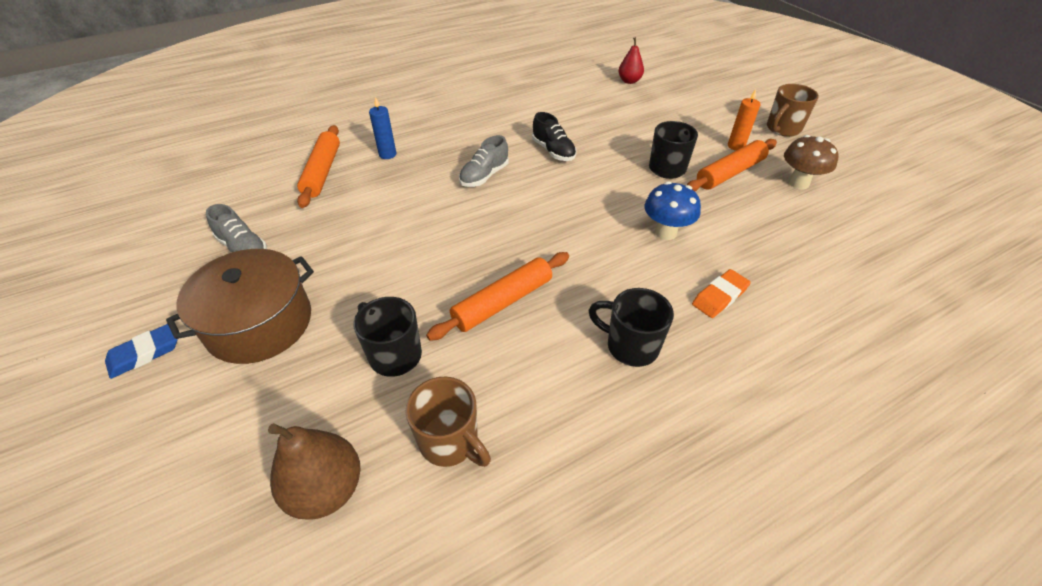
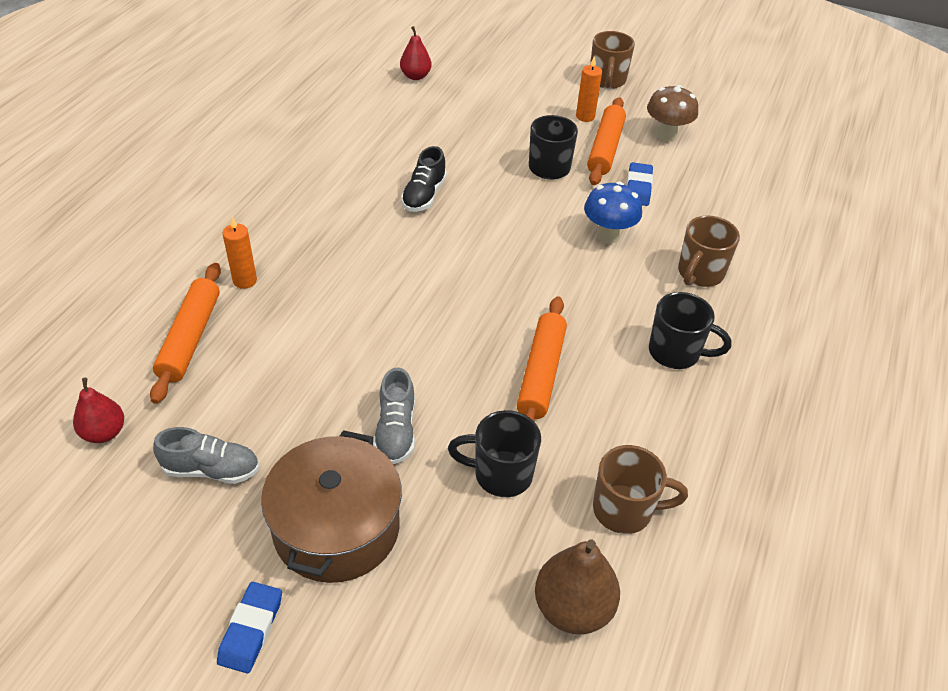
camera: 40 degrees left, 0 degrees up
orange rolling pin [297,125,340,208] -> orange rolling pin turned 45 degrees clockwise [150,263,221,404]
blue candle [369,97,396,159] -> orange candle [223,217,257,289]
grey shoe [459,135,509,187] -> grey shoe moved to [373,367,415,464]
black shoe [532,112,577,161] -> black shoe turned 90 degrees clockwise [401,146,447,212]
black mug [589,288,674,367] -> black mug turned 150 degrees counterclockwise [649,292,731,369]
orange eraser [692,269,751,318] -> brown mug [678,216,740,287]
none -> red pear [73,378,124,443]
none -> blue eraser [626,162,653,206]

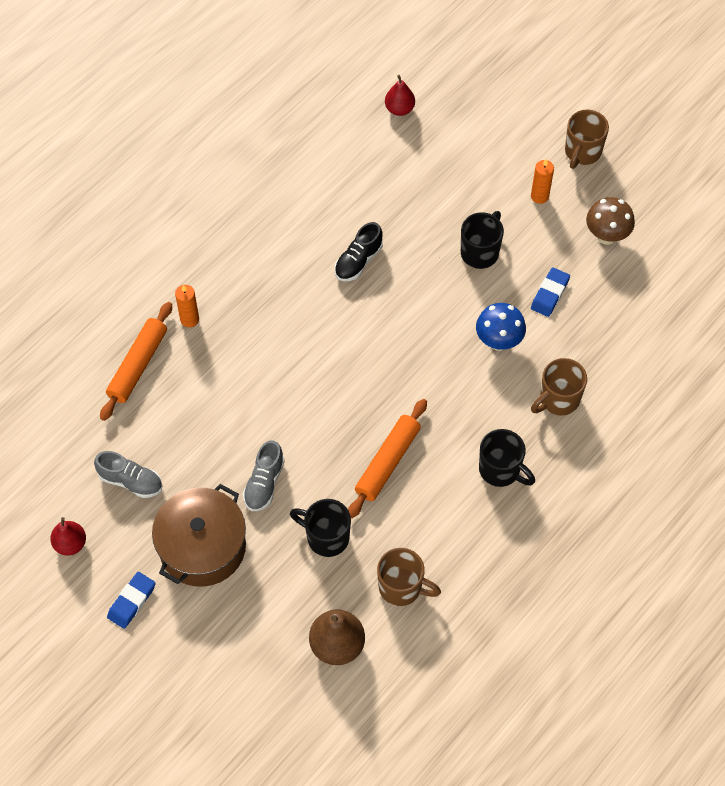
camera: 20 degrees right, 15 degrees up
red pear [73,378,124,443] -> red pear moved to [50,517,86,555]
orange rolling pin [587,97,626,185] -> none

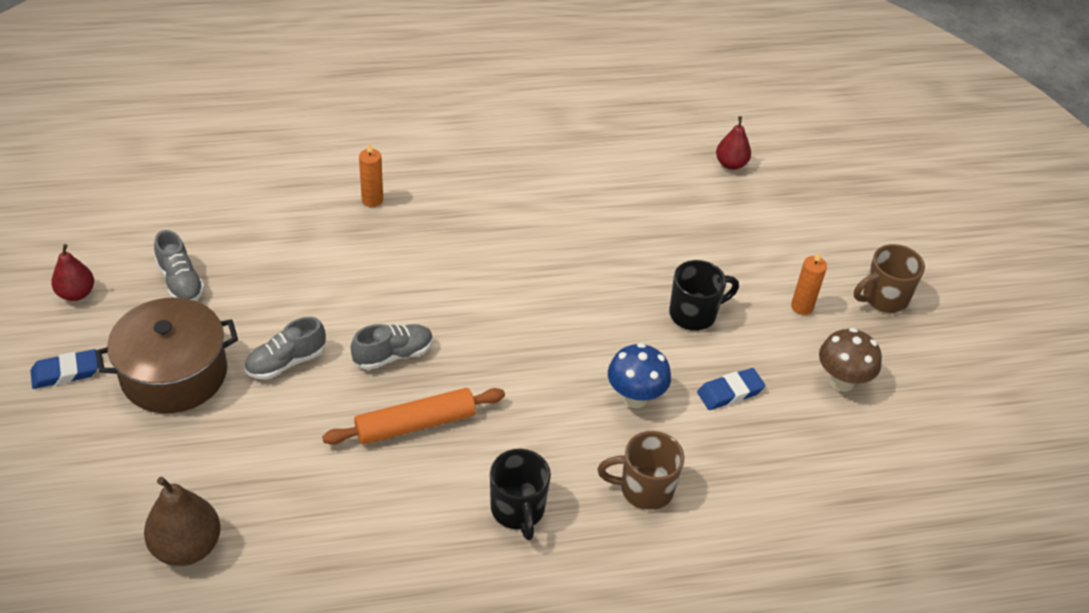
camera: 35 degrees right, 15 degrees down
orange rolling pin [100,302,172,421] -> none
black mug [290,499,351,557] -> none
black shoe [334,222,383,281] -> none
brown mug [377,548,441,606] -> none
none -> grey shoe [350,324,433,370]

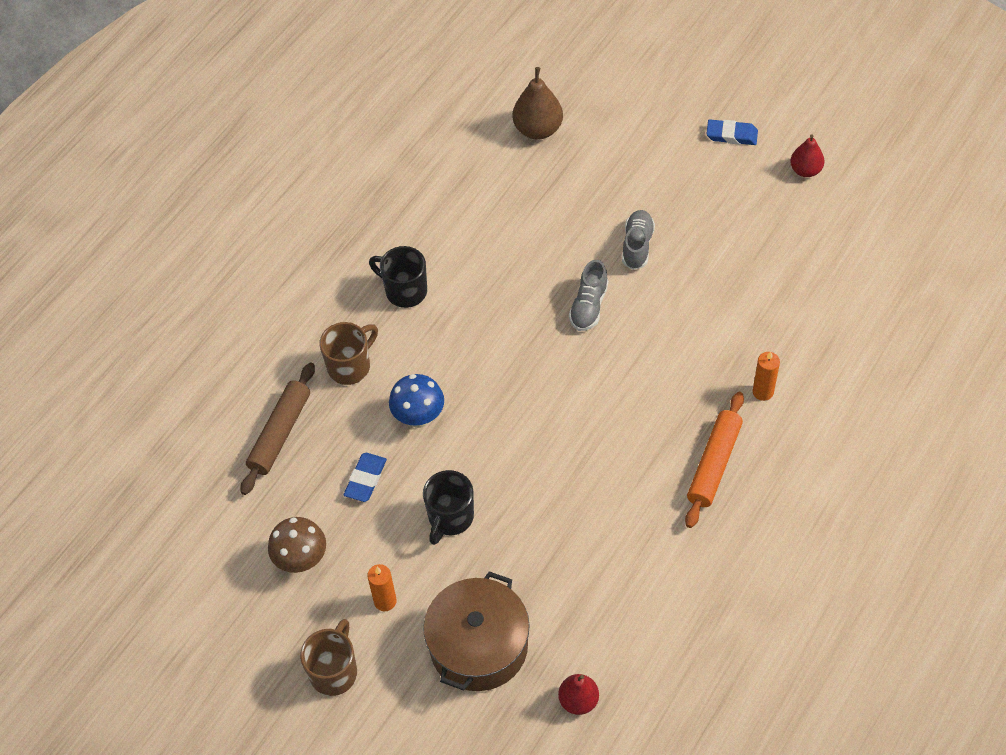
camera: 140 degrees right, 10 degrees up
blue eraser [31,349,98,389] -> blue eraser turned 75 degrees clockwise [706,119,758,145]
brown pot [95,298,238,413] -> brown pot moved to [423,571,530,691]
grey shoe [154,230,205,301] -> none
orange rolling pin [322,388,505,445] -> orange rolling pin moved to [685,392,744,528]
none -> brown rolling pin [240,362,315,495]

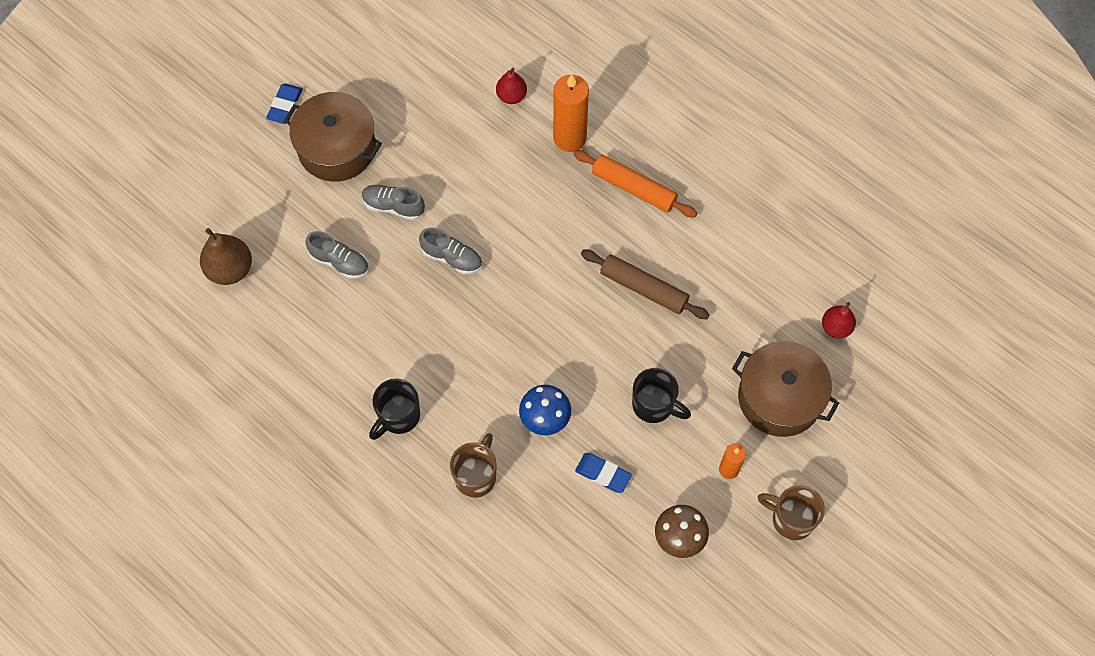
camera: 85 degrees left, 10 degrees up
brown rolling pin [240,362,315,495] -> brown rolling pin moved to [581,250,710,319]
brown mug [319,322,378,385] -> brown mug turned 60 degrees clockwise [450,433,497,498]
orange candle [753,351,780,401] -> orange candle [553,74,589,152], size x1.81
red pear [790,134,825,177] -> red pear moved to [496,68,527,104]
none -> brown pot [284,92,382,182]
none -> grey shoe [305,231,369,279]

